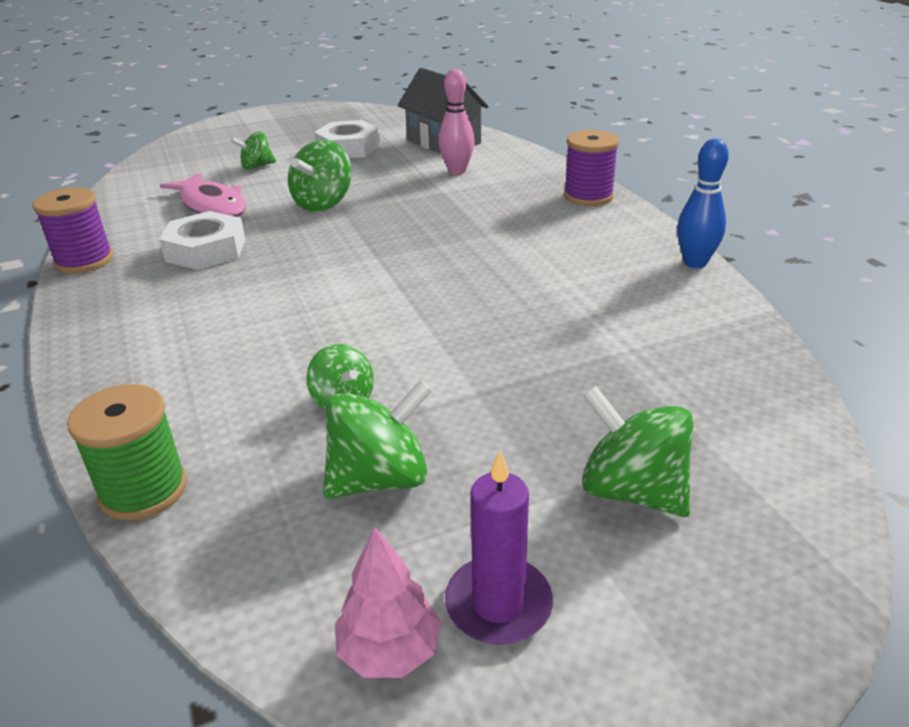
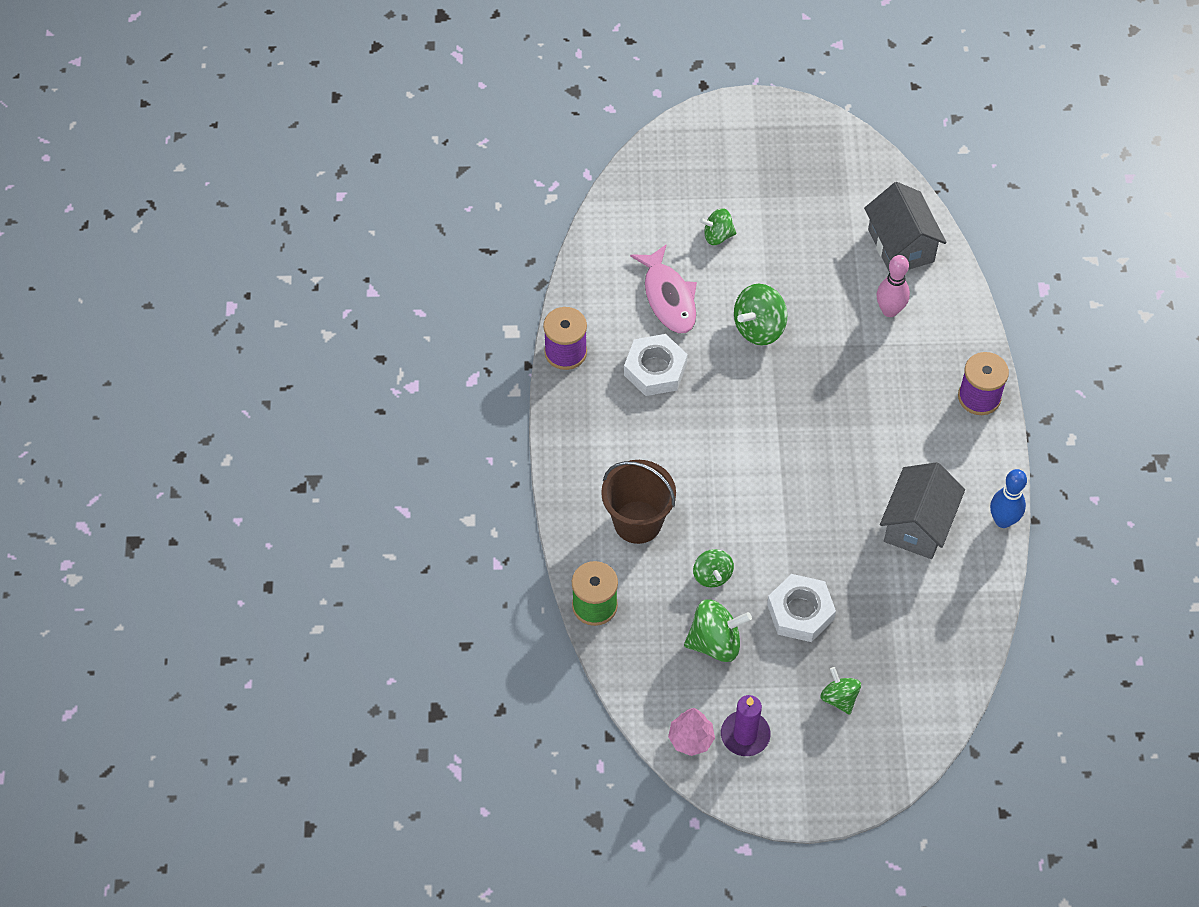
camera: 20 degrees right, 25 degrees up
white nut [314,120,380,158] -> white nut moved to [767,574,836,642]
green spinning top [582,386,693,517] -> green spinning top [820,667,861,715], size x0.64
none -> brown bucket [601,460,676,544]
none -> grey house [880,462,965,559]

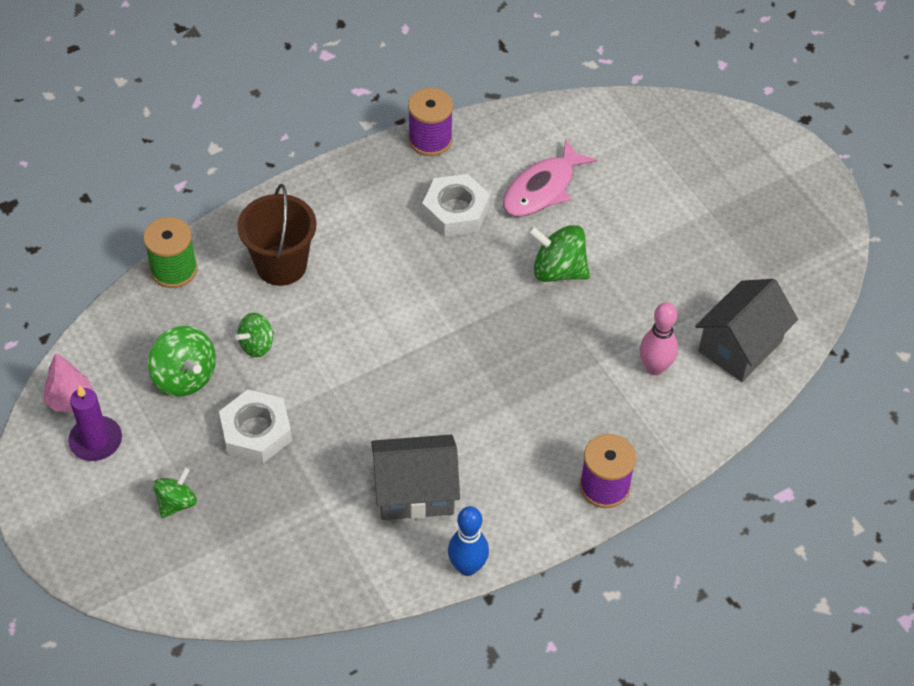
camera: 60 degrees right, 5 degrees down
green spinning top [699,208,736,245] -> none

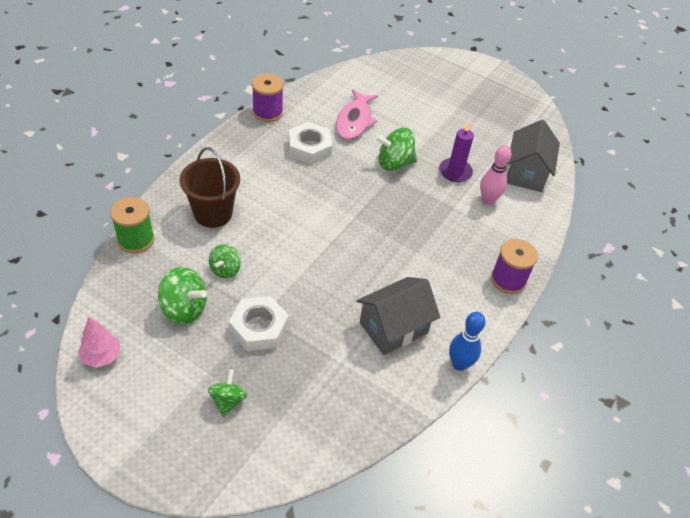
camera: 30 degrees left, 5 degrees down
purple candle [68,385,122,461] -> purple candle moved to [439,122,474,182]

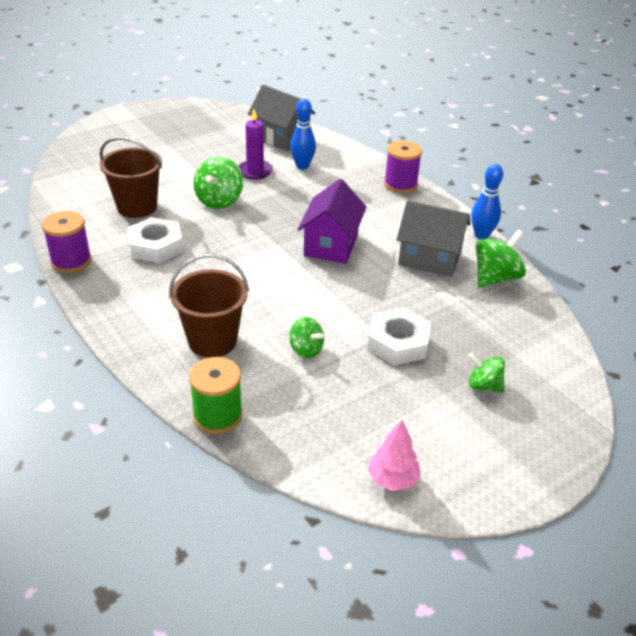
camera: 65 degrees left, 10 degrees down
green spinning top [158,267,207,324] -> green spinning top moved to [476,230,526,288]
pink fish [336,89,378,140] -> brown bucket [100,137,162,218]
grey house [357,277,440,355] -> grey house turned 60 degrees counterclockwise [396,201,471,277]
pink bowling pin [480,145,511,205] -> blue bowling pin [290,99,316,169]
none -> purple house [298,179,367,264]

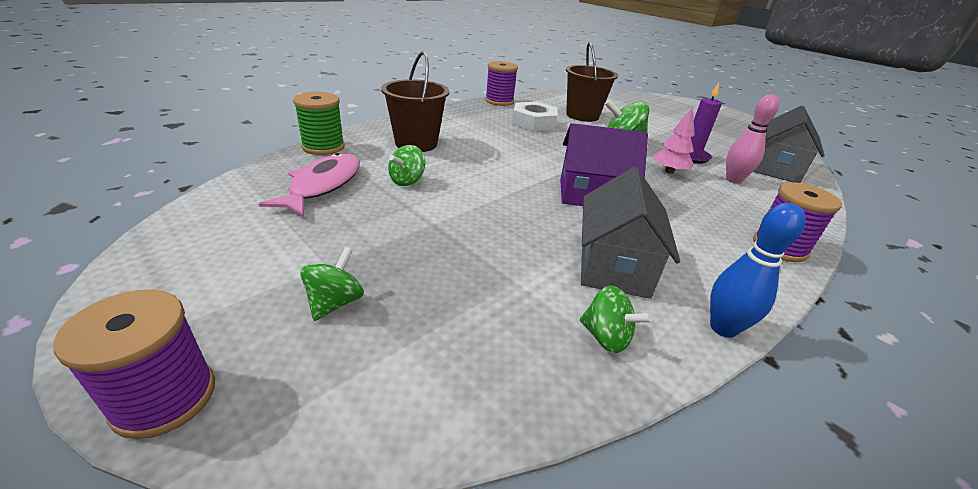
camera: 80 degrees right, 5 degrees down
blue bowling pin [290,99,316,169] -> pink bowling pin [726,95,779,184]
white nut [368,308,431,366] -> none
pink tree [368,420,421,491] -> pink tree moved to [654,107,695,174]
green spinning top [476,230,526,288] -> green spinning top [580,285,652,353], size x0.64
none -> purple spool [53,289,215,439]
none -> pink fish [259,153,360,217]

